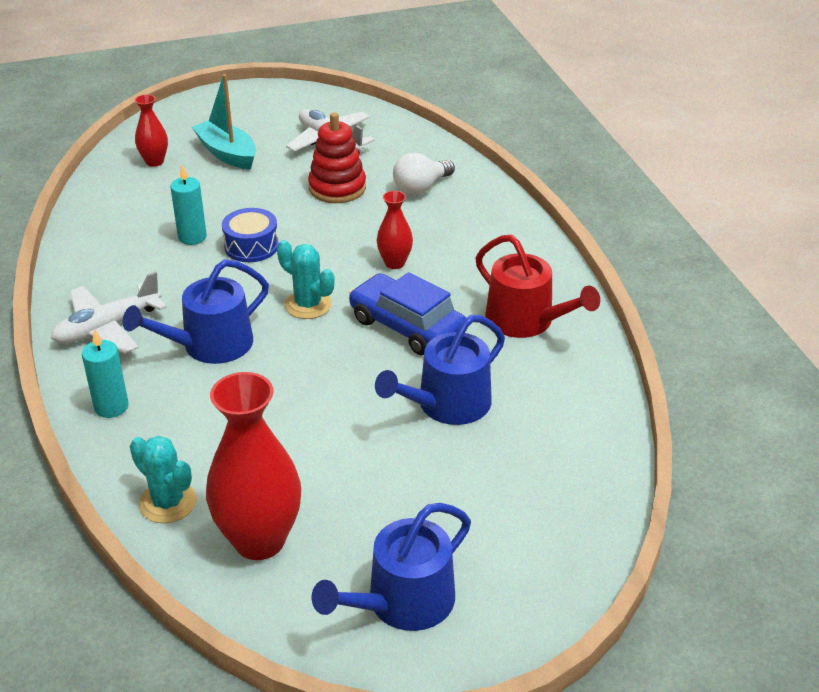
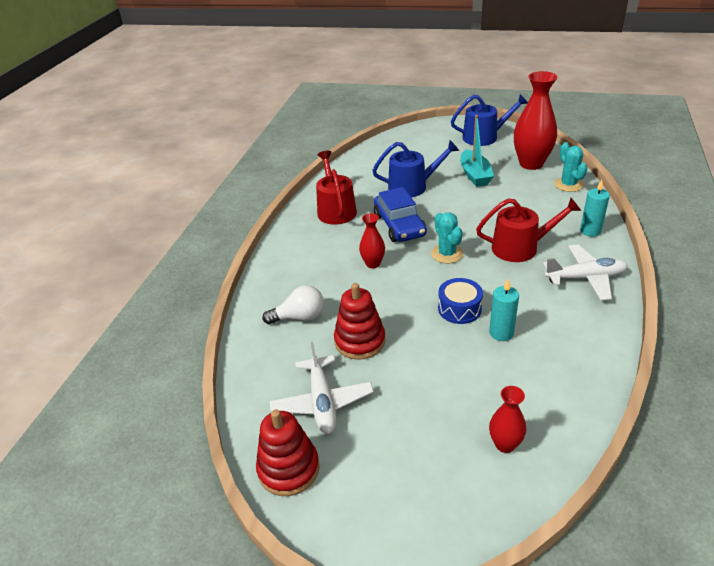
camera: 145 degrees left, 0 degrees up
blue watering can [122,259,269,364] -> red watering can [476,198,581,262]
turquoise boat [192,74,256,170] -> turquoise boat moved to [460,115,494,187]
none -> red stacking toy [256,409,320,496]

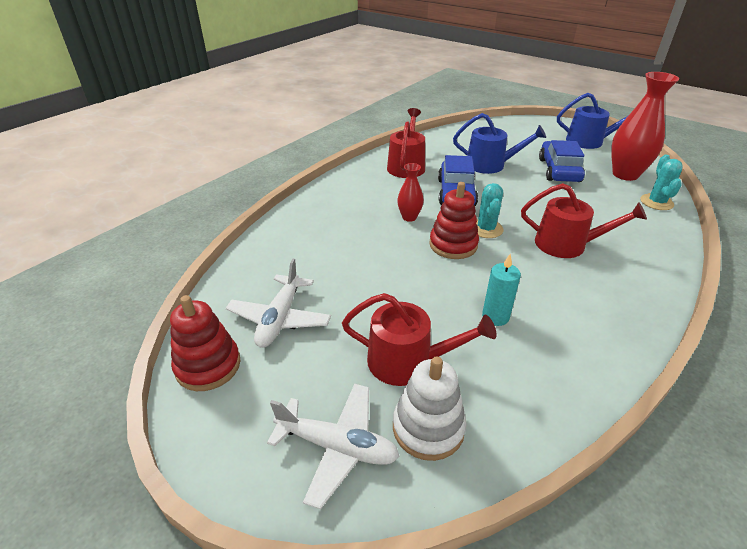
camera: 20 degrees right, 0 degrees up
white light bulb [263,285,324,324] -> none
red stacking toy [334,283,386,360] -> red stacking toy moved to [430,182,479,259]
blue drum [438,278,483,324] -> none
turquoise boat [460,115,494,187] -> blue car [539,140,585,182]
red vase [489,386,526,453] -> white stacking toy [393,356,466,461]
white plane [543,245,628,300] -> white plane moved to [267,384,400,509]
turquoise candle [580,180,610,237] -> none
none -> red watering can [342,293,497,386]

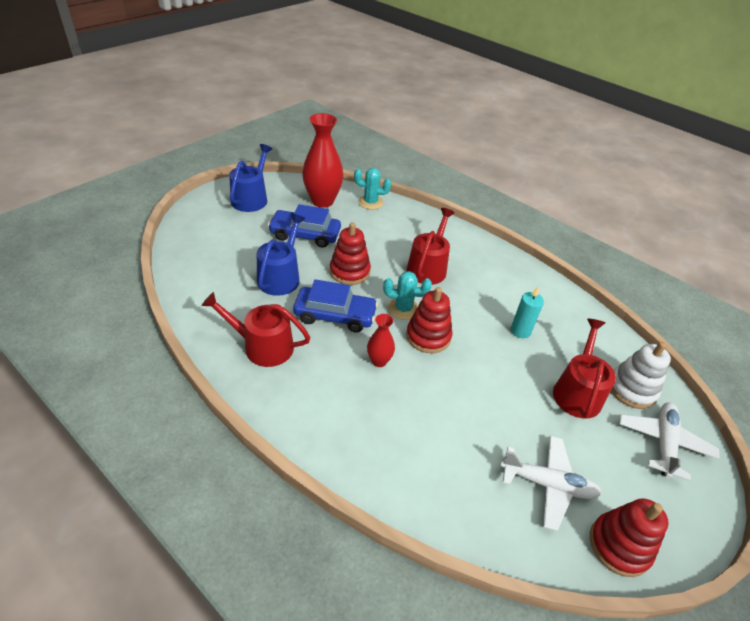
camera: 90 degrees left, 5 degrees up
none -> red stacking toy [330,222,371,285]

